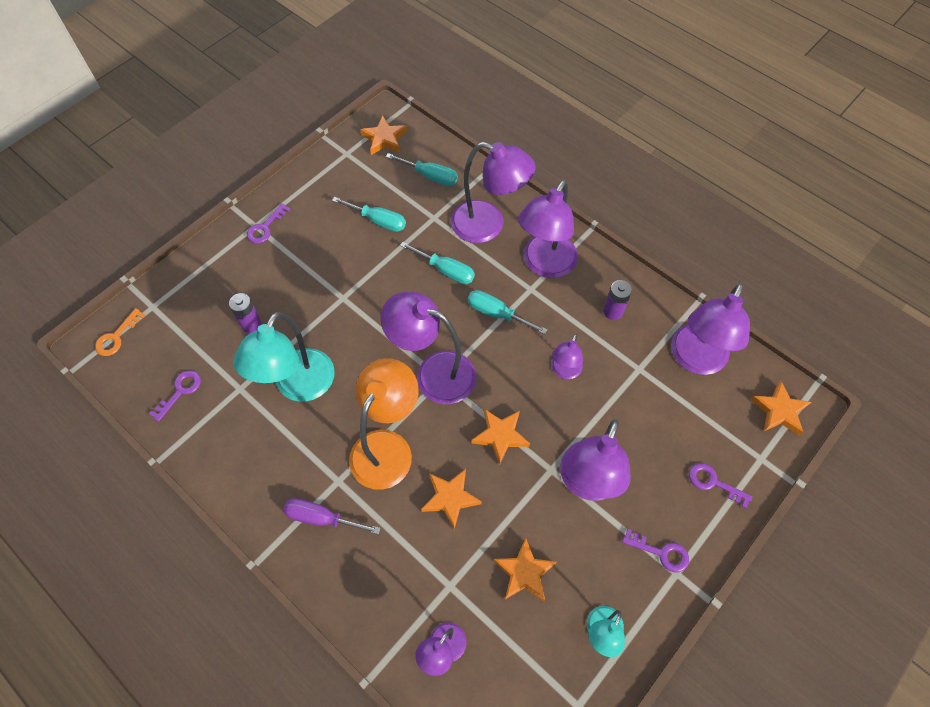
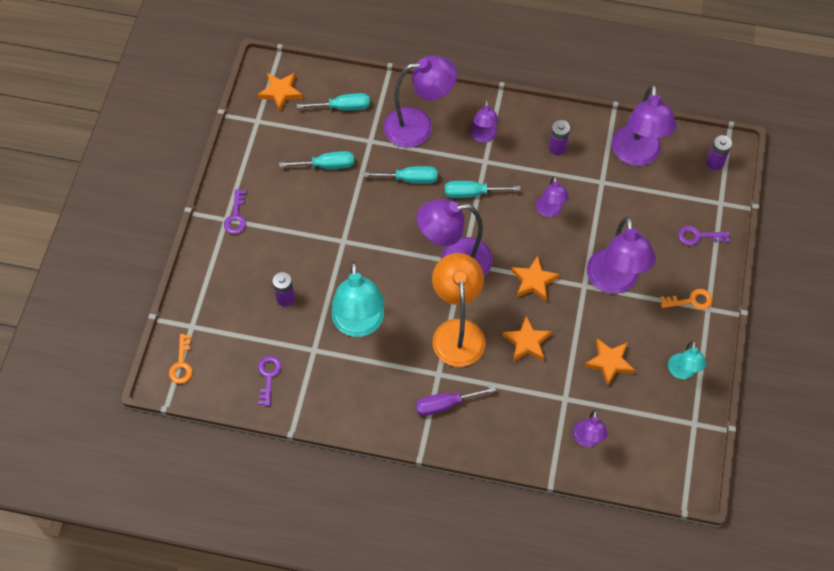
camera: 30 degrees left, 0 degrees up
purple lamp [518,180,578,278] -> purple lamp [471,100,499,143], size x0.53
purple key [622,529,689,572] -> orange key [660,289,713,310]
orange star [751,381,811,436] -> purple battery [706,135,732,170]

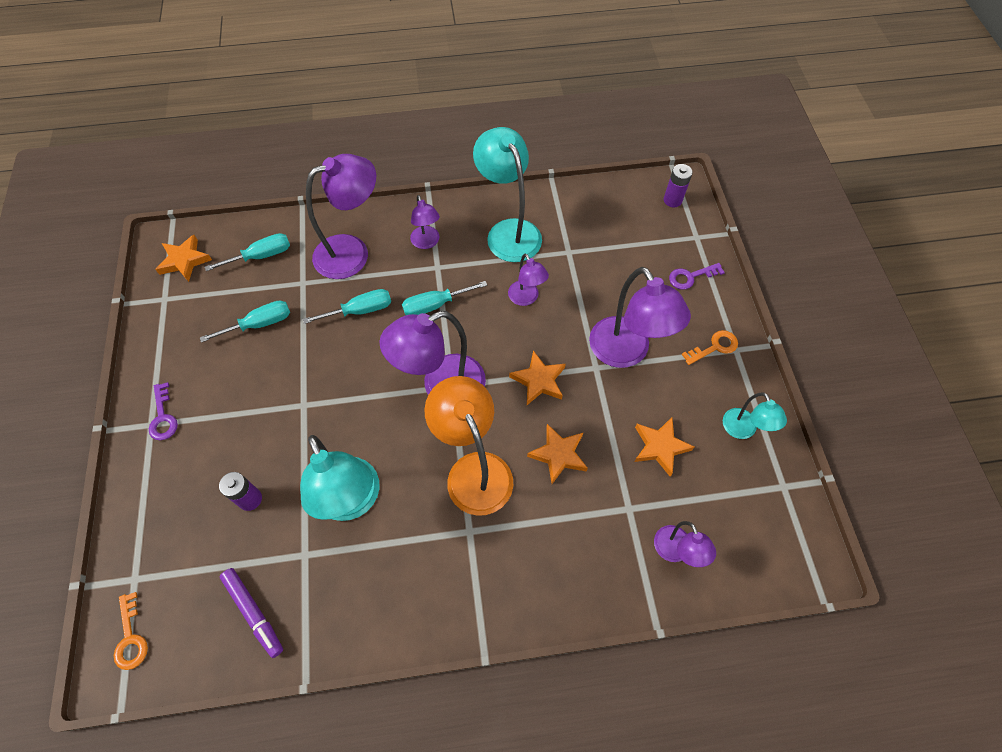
camera: 20 degrees left, 0 degrees up
purple key [258,356,282,406] -> purple marker [220,568,283,658]
purple screwdriver [415,386,496,416] -> none
purple battery [549,120,570,155] -> turquoise lamp [473,127,542,262]
purple lamp [612,84,677,166] -> none

